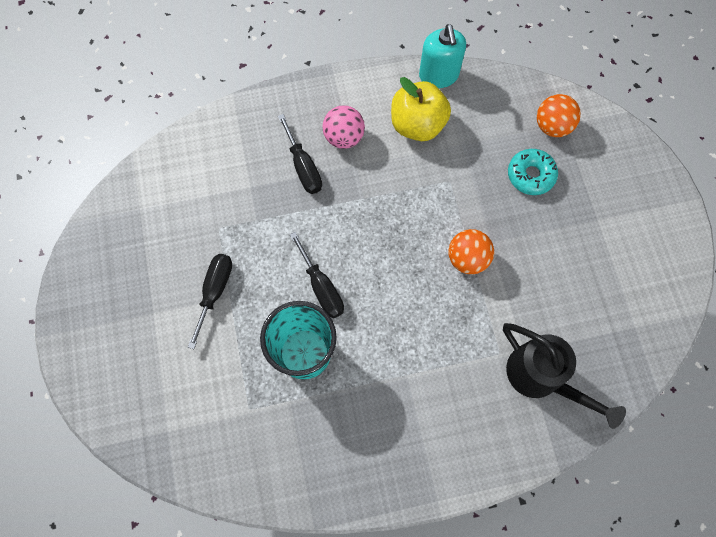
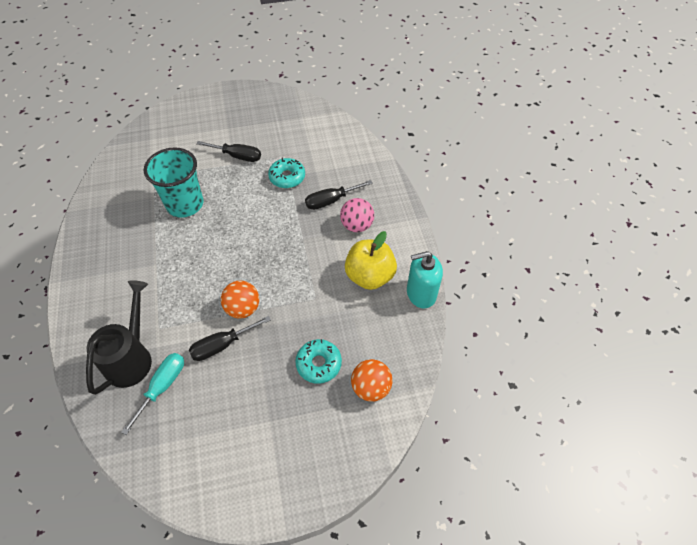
camera: 90 degrees right, 15 degrees down
black screwdriver [290,232,344,318] -> black screwdriver moved to [189,316,271,361]
black watering can [503,323,626,429] -> black watering can turned 150 degrees clockwise [86,280,152,395]
none -> turquoise screwdriver [121,353,184,435]
none -> turquoise donut [268,158,305,188]

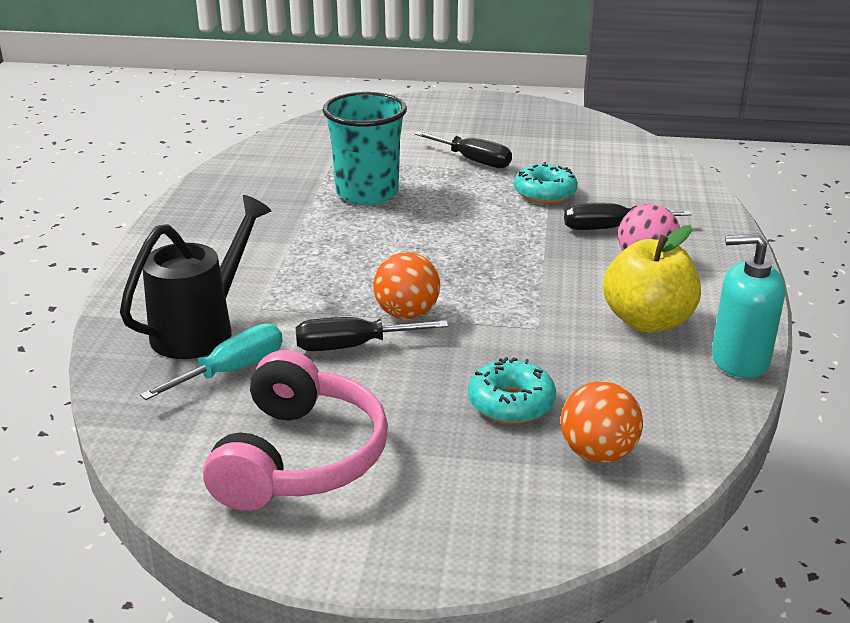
camera: 20 degrees right, 25 degrees down
none -> pink headphones [203,350,388,511]

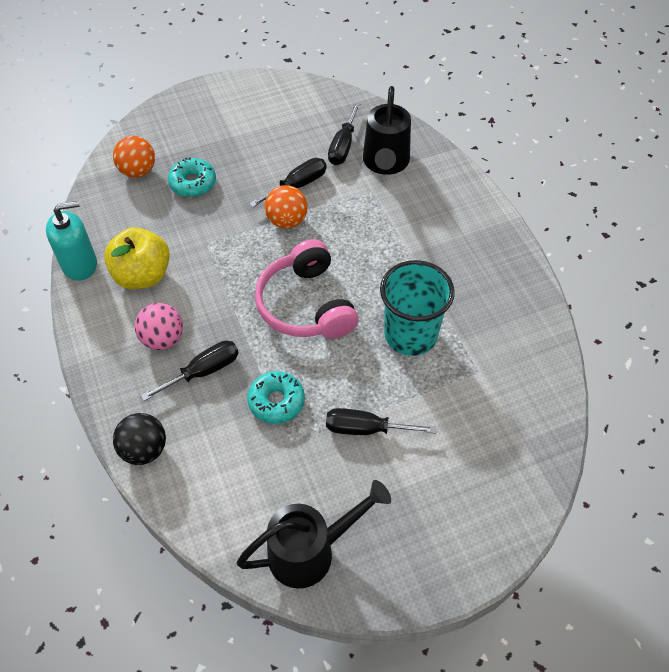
camera: 150 degrees right, 25 degrees up
turquoise screwdriver [140,323,283,400] -> black screwdriver [328,102,361,165]
pink headphones [203,350,388,511] -> pink headphones moved to [255,239,359,339]
none -> black ball [113,413,166,465]
none -> black watering can [237,480,391,589]

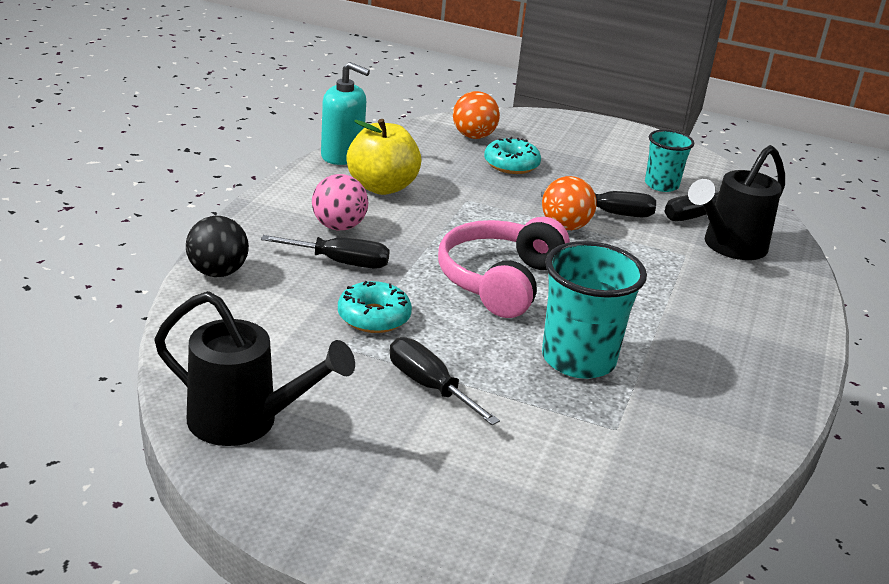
camera: 40 degrees right, 25 degrees down
none -> turquoise cup [645,130,694,192]

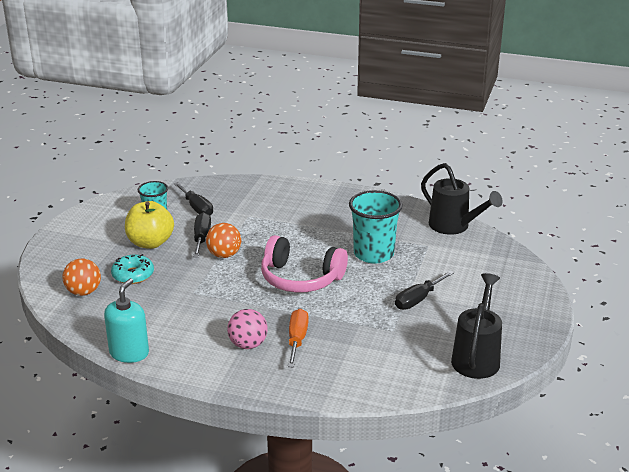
camera: 90 degrees left, 0 degrees up
black ball [186,216,249,277] -> none
black screwdriver [261,235,390,269] -> orange screwdriver [288,309,309,368]
turquoise donut [338,281,412,333] -> none
yellow apple [347,119,421,195] -> yellow apple moved to [125,201,174,249]
black watering can [688,145,785,260] -> black watering can moved to [421,163,503,235]

